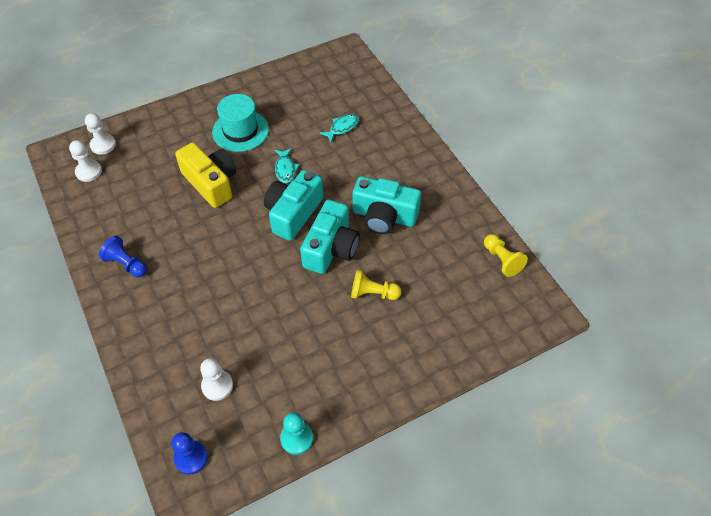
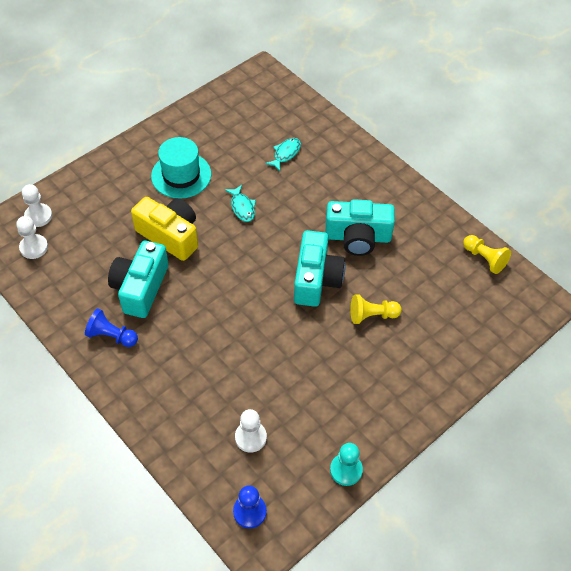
camera: 15 degrees left, 0 degrees up
turquoise camera [264,170,323,241] -> turquoise camera moved to [108,241,169,318]

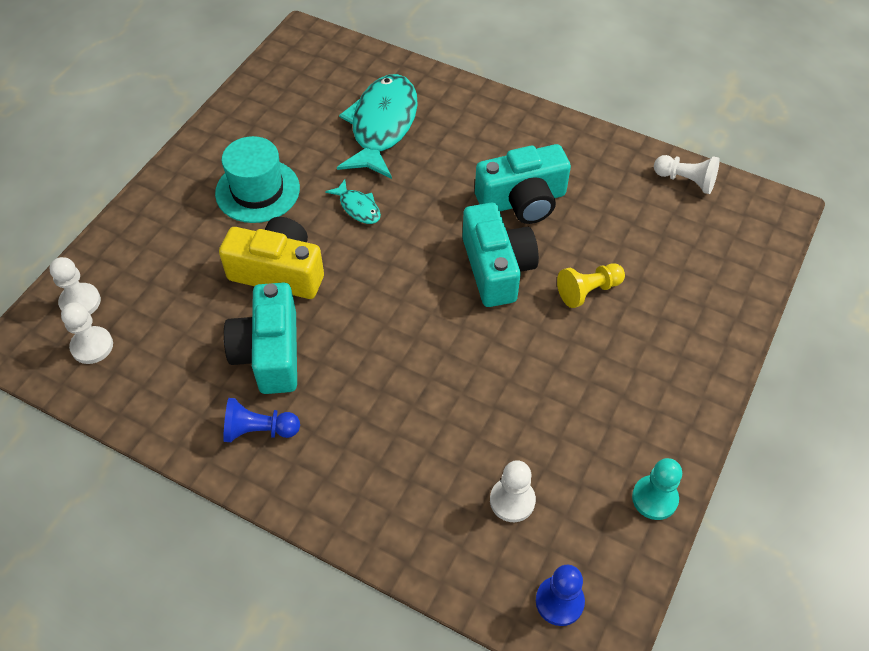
camera: 20 degrees left, 0 degrees up
turquoise fish [265,138,301,171] -> turquoise fish [337,74,418,179], size x2.22
yellow pawn [463,235,511,274] -> white pawn [654,155,720,194]

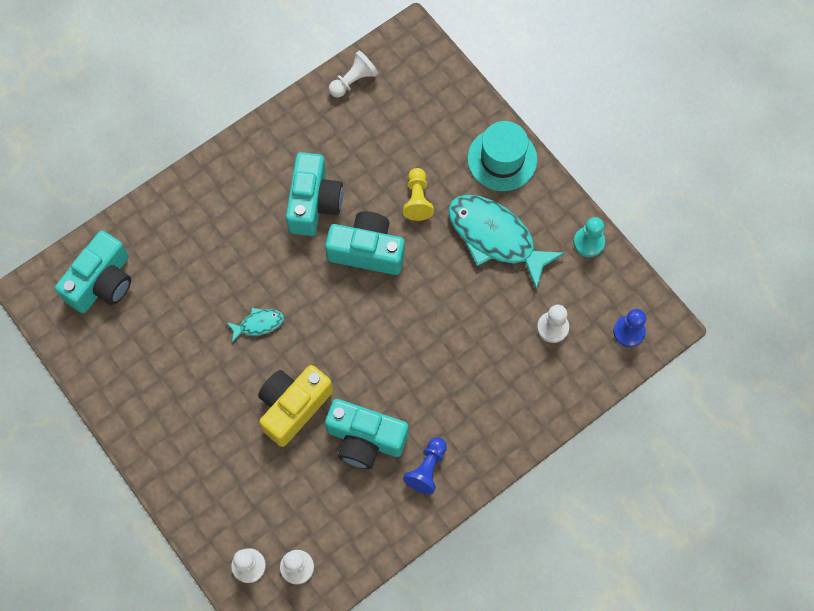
camera: 65 degrees left, 15 degrees up
turquoise hat [215,136,300,223] -> turquoise hat moved to [467,121,537,191]
turquoise fish [337,74,418,179] -> turquoise fish moved to [448,195,565,290]
none -> turquoise camera [55,231,131,313]

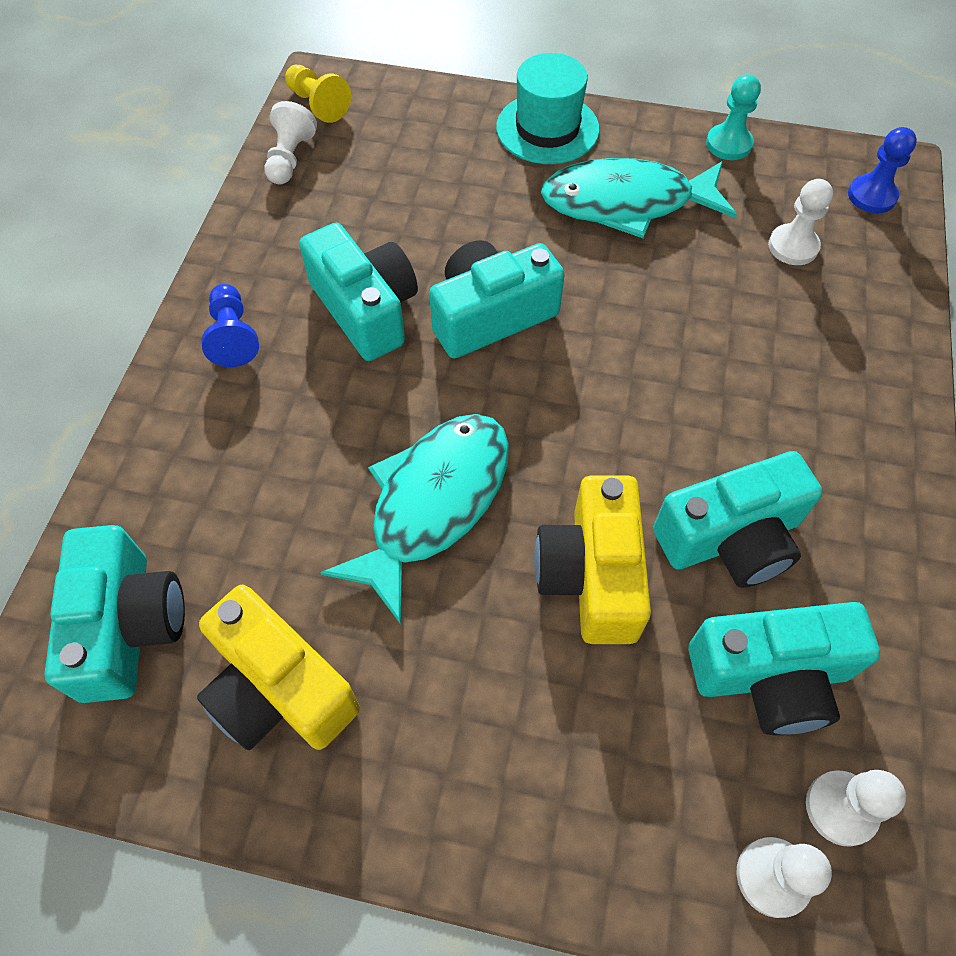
camera: 40 degrees left, 10 degrees down
turquoise fish [227,308,284,343] -> turquoise fish [320,414,509,624], size x2.22
yellow pawn [403,168,434,221] -> yellow pawn moved to [285,65,351,123]
blue pawn [403,437,447,494] -> blue pawn moved to [202,284,259,367]
none -> yellow camera [197,585,360,751]
none -> turquoise camera [688,602,880,735]

